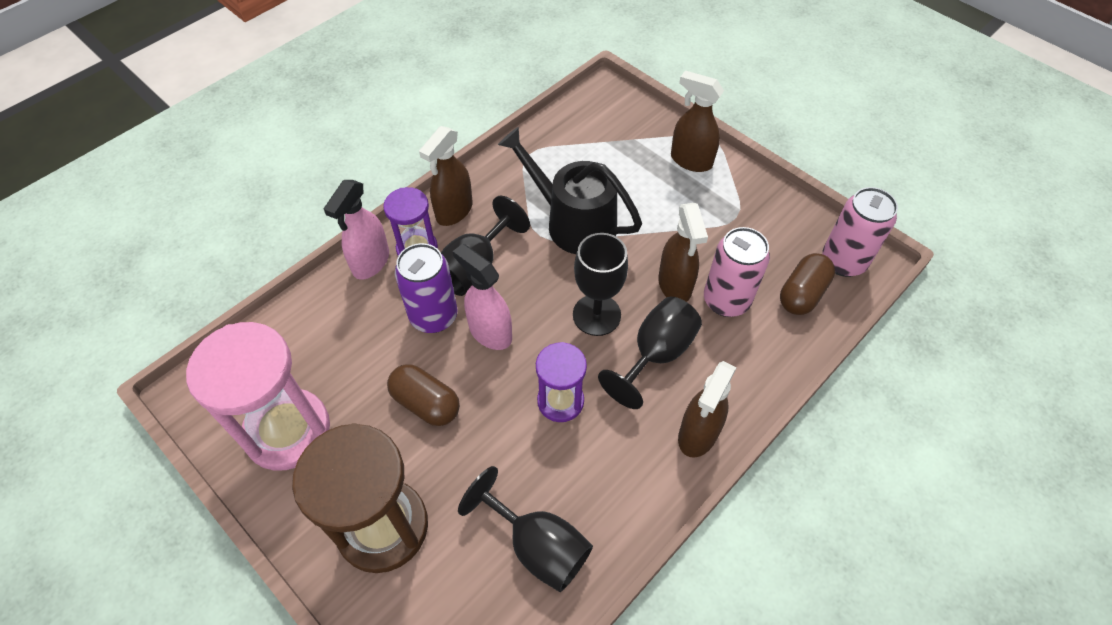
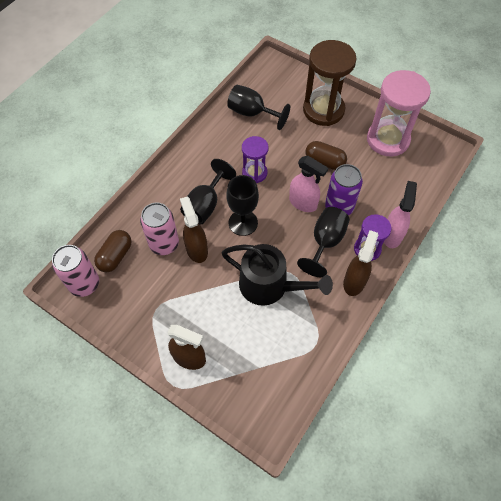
camera: 170 degrees right, 5 degrees up
brown spray bottle [678,361,737,457] -> none

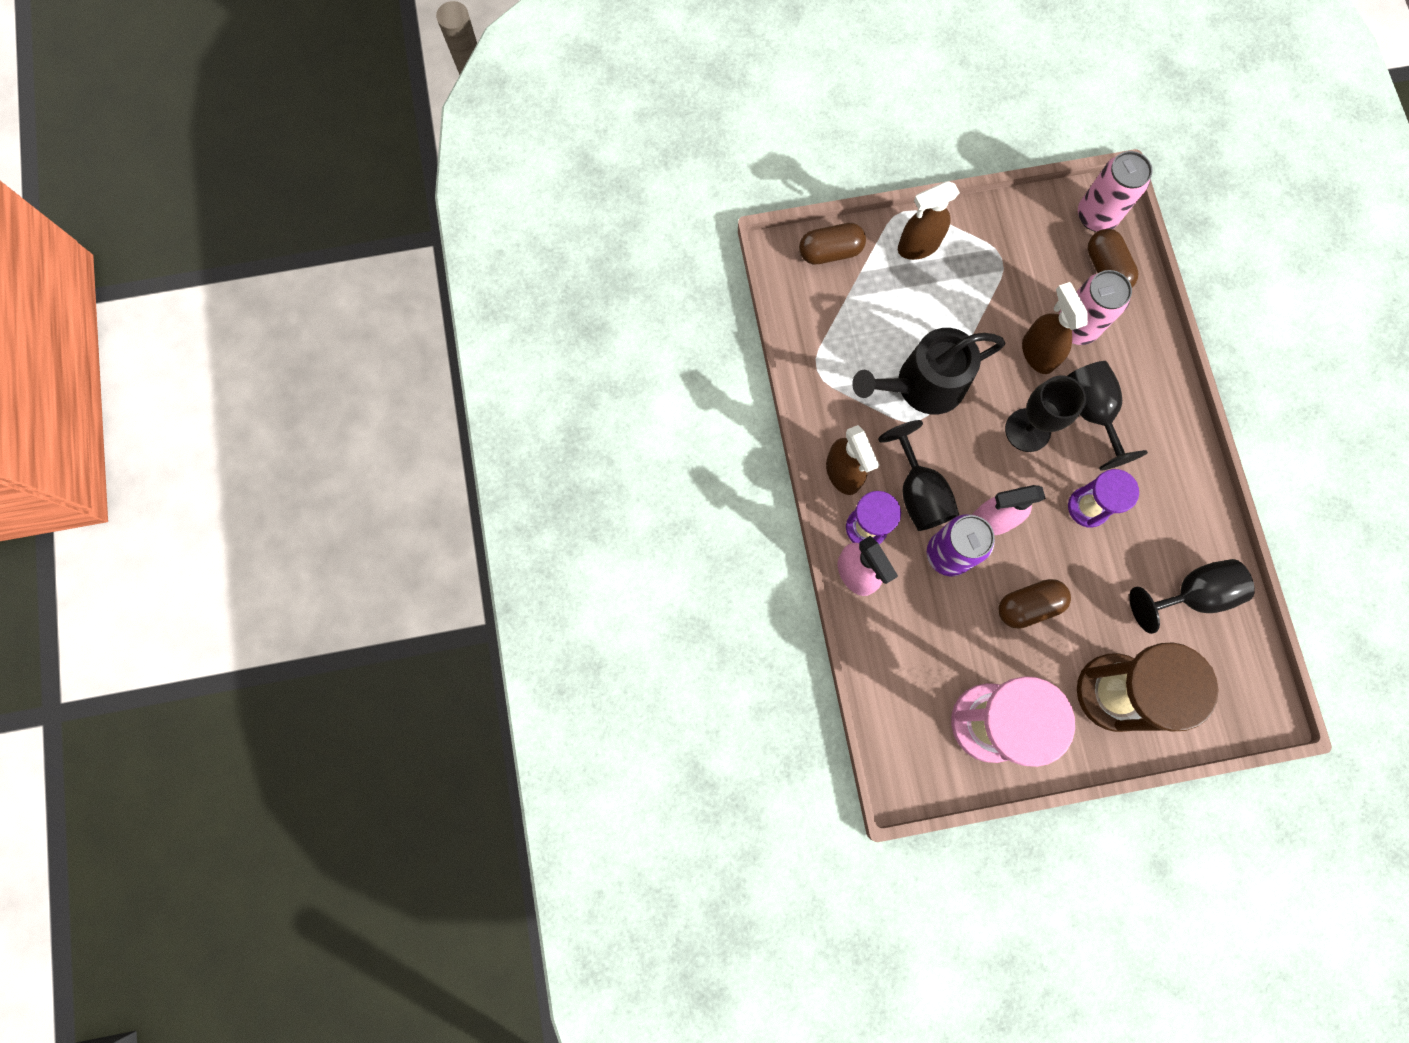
camera: 135 degrees right, 15 degrees up
brown spray bottle [180,196,208,263] -> brown spray bottle turned 135 degrees counterclockwise [1022,282,1088,374]
none -> brown capsule [799,223,866,265]

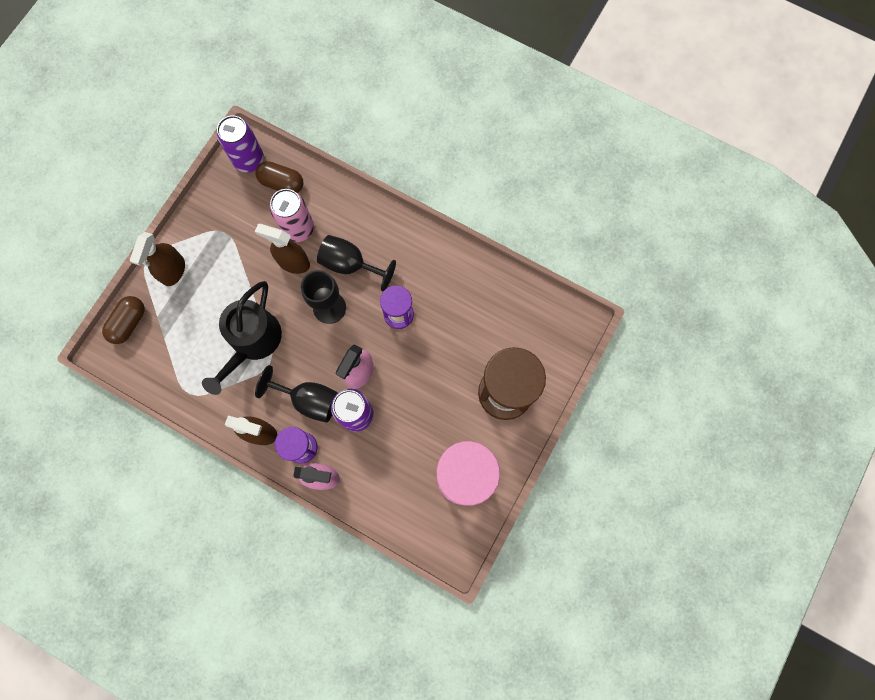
camera: 50 degrees left, 0 degrees up
brown capsule [999,579,1071,629] -> none
pink can [1078,151,1152,232] -> purple can [217,115,264,173]
black goblet [1129,559,1255,634] -> none

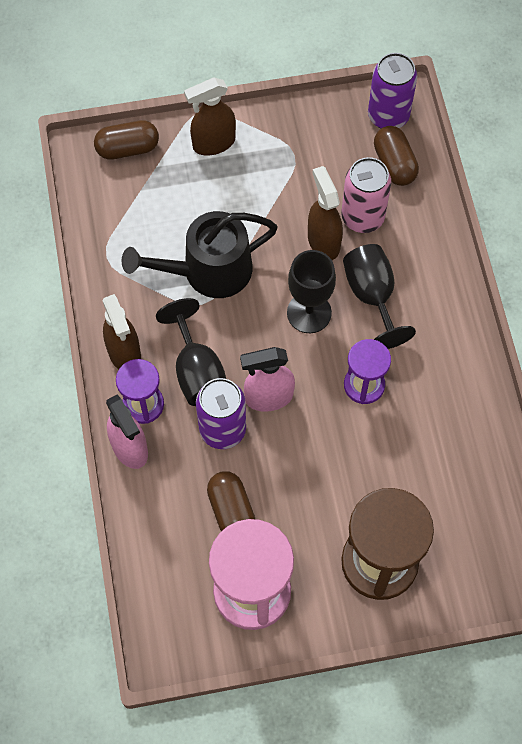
camera: 50 degrees right, 10 degrees down
none -> brown capsule [207,471,255,531]

